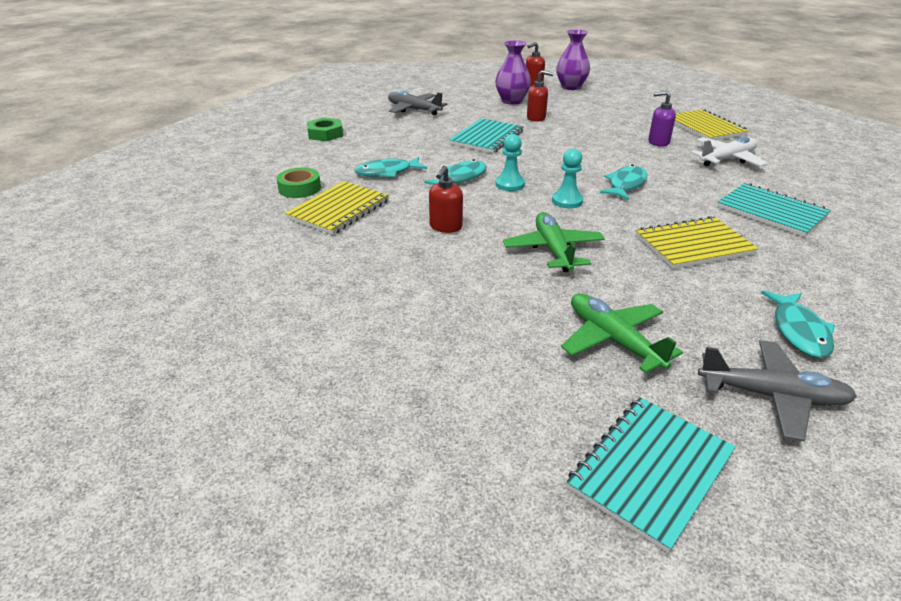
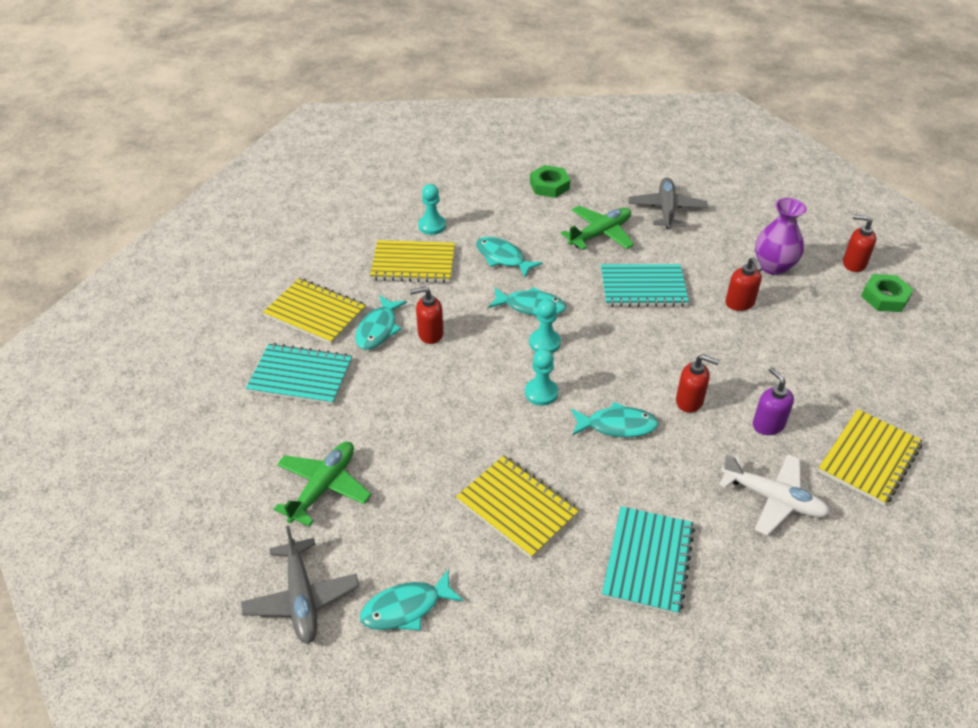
camera: 60 degrees right, 10 degrees up
green tape [276,168,321,198] -> turquoise pawn [418,184,446,235]
green plane [503,212,605,272] -> green plane moved to [561,206,634,250]
purple vase [556,29,590,90] -> green nut [861,274,913,312]
turquoise notebook [566,397,736,553] -> turquoise notebook moved to [246,343,352,405]
none -> yellow notebook [263,278,366,344]
none -> turquoise fish [355,295,407,350]
none -> red soap dispenser [676,354,719,413]

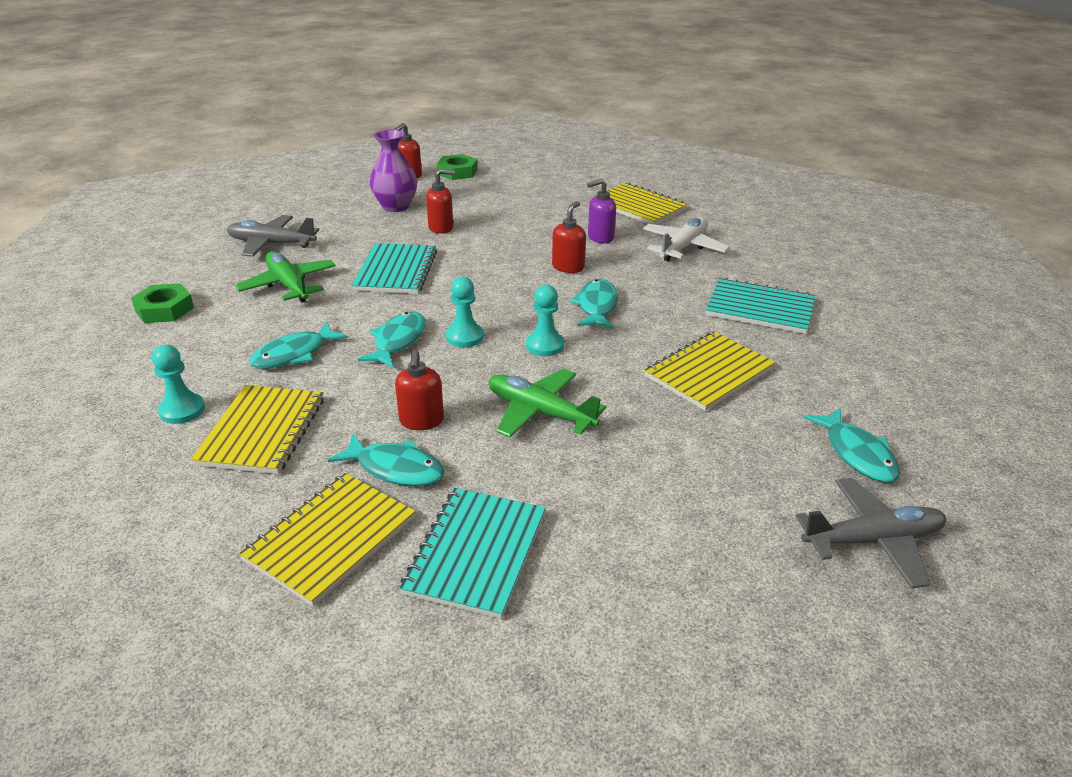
camera: 85 degrees left, 10 degrees down
green plane [274,442,372,527] -> green plane moved to [488,369,606,438]

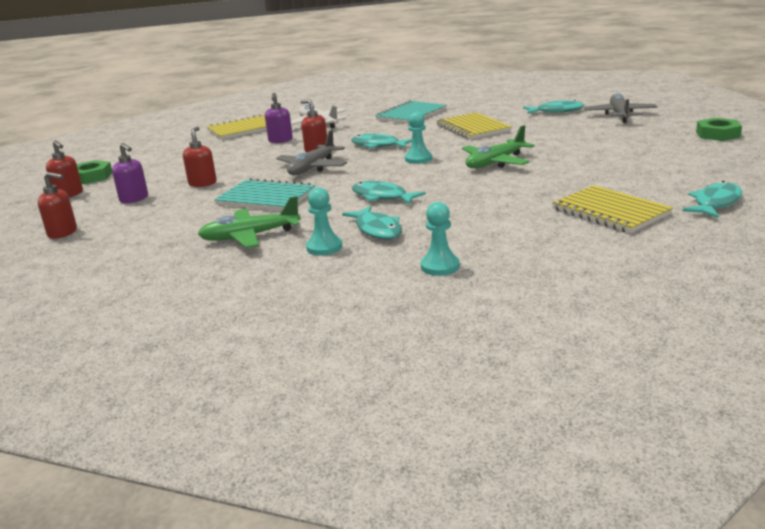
camera: 70 degrees left, 10 degrees down
green nut [131,283,194,323] -> green nut moved to [696,118,742,141]
yellow notebook [191,385,324,474] -> none
grey plane [227,215,319,257] -> grey plane moved to [276,130,347,175]
turquoise fish [328,434,445,486] -> turquoise fish moved to [683,181,742,218]
purple vase [370,129,417,212] -> purple soap dispenser [112,143,148,203]
red soap dispenser [395,349,444,430] -> red soap dispenser moved to [38,172,77,239]
turquoise notebook [399,488,546,619] -> none
turquoise pawn [446,276,484,347] -> turquoise pawn moved to [306,187,342,256]

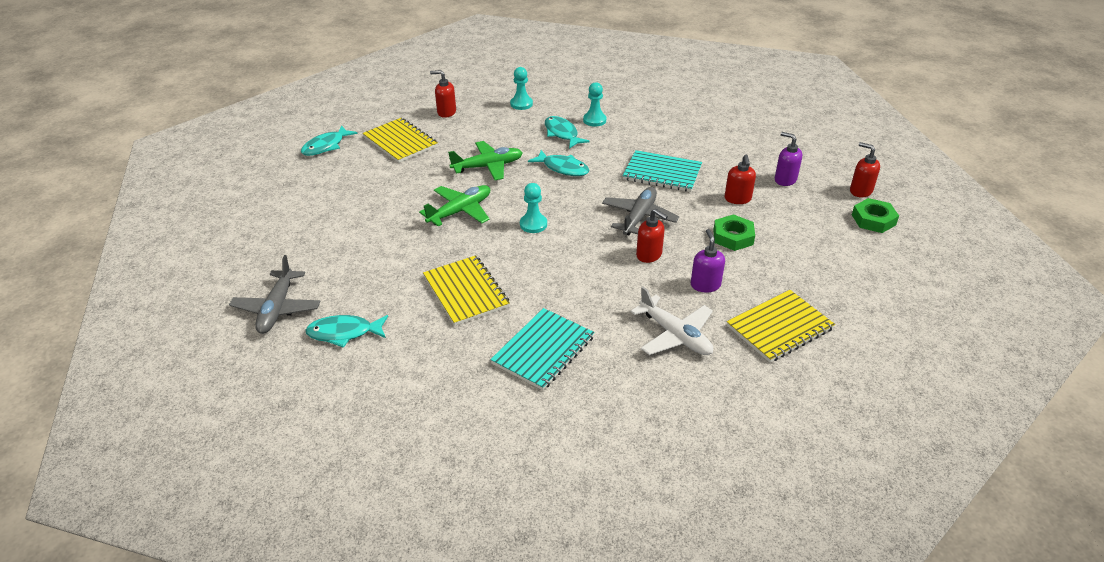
camera: 175 degrees right, 15 degrees up
red soap dispenser [38,172,77,239] -> red soap dispenser moved to [430,70,456,118]
green plane [198,196,301,248] -> green plane moved to [448,141,523,180]
turquoise fish [351,134,412,148] -> none
green nut [696,118,742,141] -> green nut moved to [713,214,755,251]

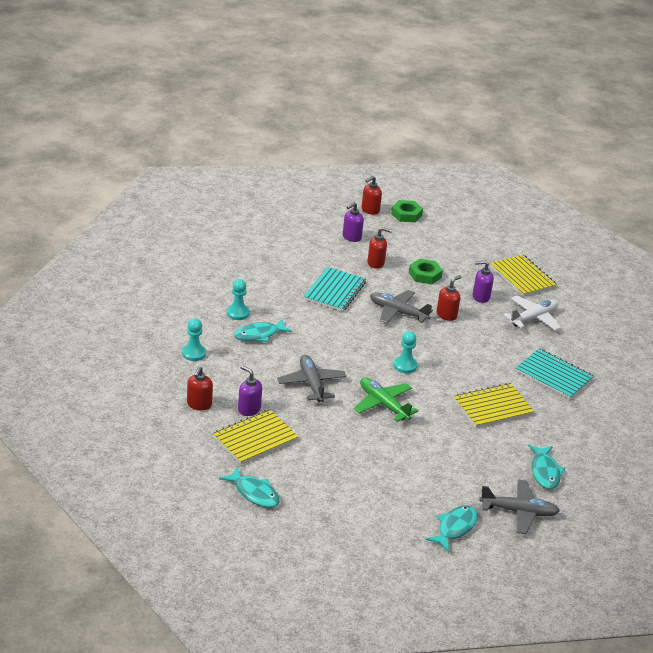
camera: 90 degrees left, 5 degrees down
green plane [448,141,523,180] -> grey plane [277,355,347,402]
turquoise fish [528,150,589,176] -> turquoise fish moved to [426,505,478,553]
none -> purple soap dispenser [238,365,262,416]

